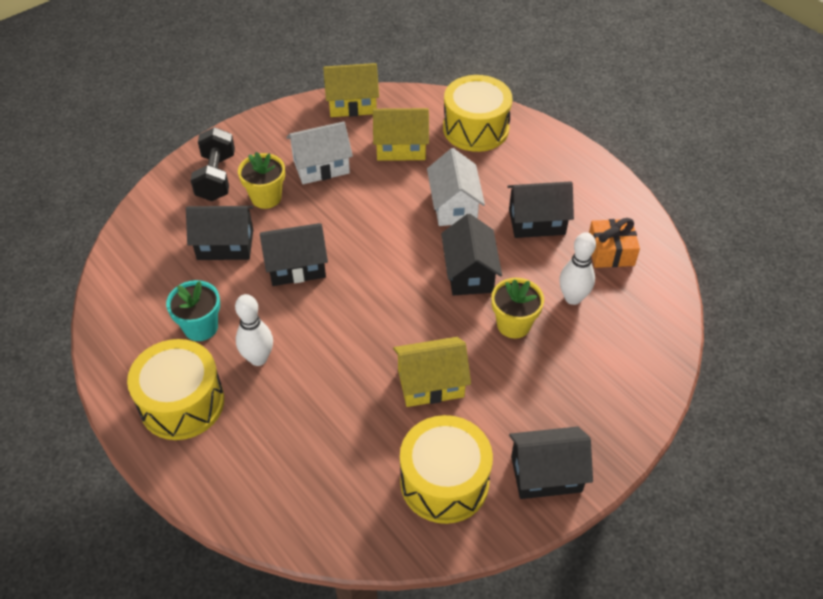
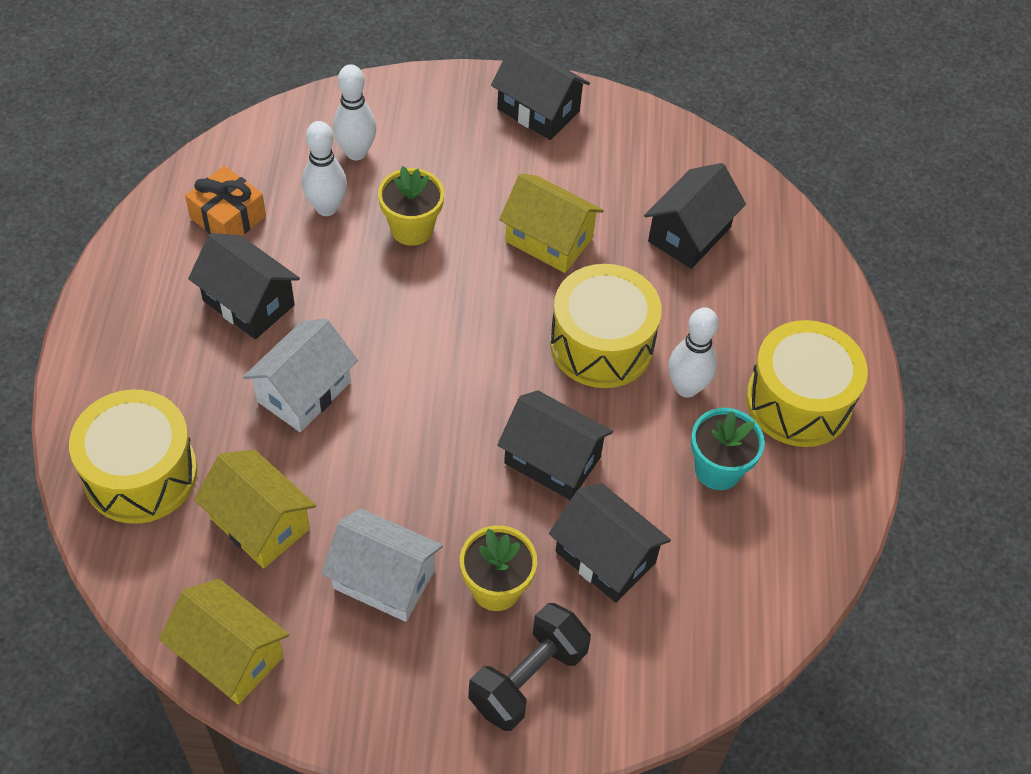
camera: 140 degrees left, 5 degrees up
yellow drum [400,415,493,524] -> yellow drum moved to [550,264,662,388]
black house [441,213,502,296] -> black house moved to [644,163,746,269]
none -> white bowling pin [333,64,377,160]

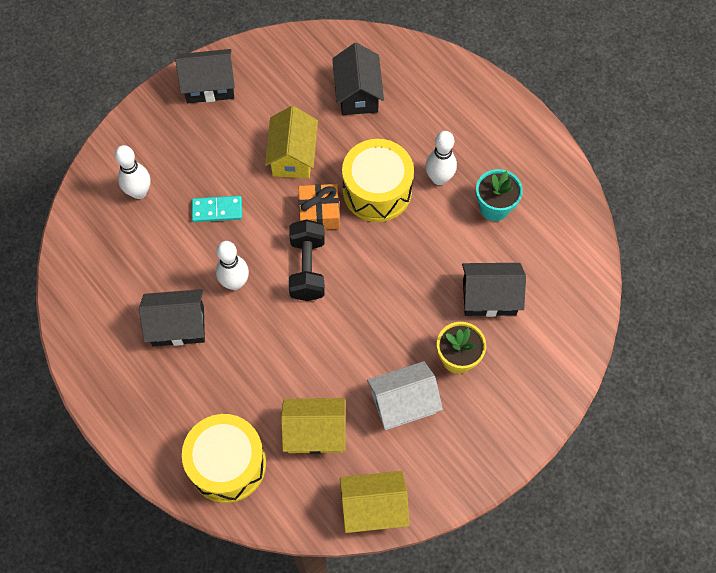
camera: 40 degrees left, 10 degrees up
orange gift [185,166,266,236] -> orange gift moved to [299,184,340,230]
white house [243,318,358,432] -> none
white bowling pin [302,121,347,216] -> white bowling pin moved to [216,241,249,290]
yellow flower pot [378,166,444,246] -> turquoise domino [192,196,242,222]
black dumbbell [468,603,591,731] -> black dumbbell moved to [289,219,324,301]
black house [497,390,613,500] -> none
yellow house [499,173,604,273] -> yellow house turned 75 degrees counterclockwise [265,106,318,178]
yellow drum [746,320,868,447] -> none

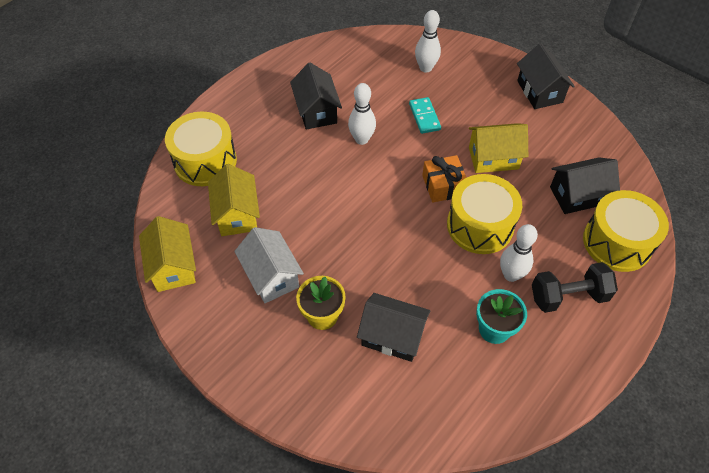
camera: 80 degrees right, 10 degrees down
black dumbbell [289,219,324,301] -> black dumbbell moved to [532,262,618,313]
black house [462,263,526,317] -> black house turned 60 degrees counterclockwise [357,293,430,362]
none -> yellow drum [583,190,669,272]

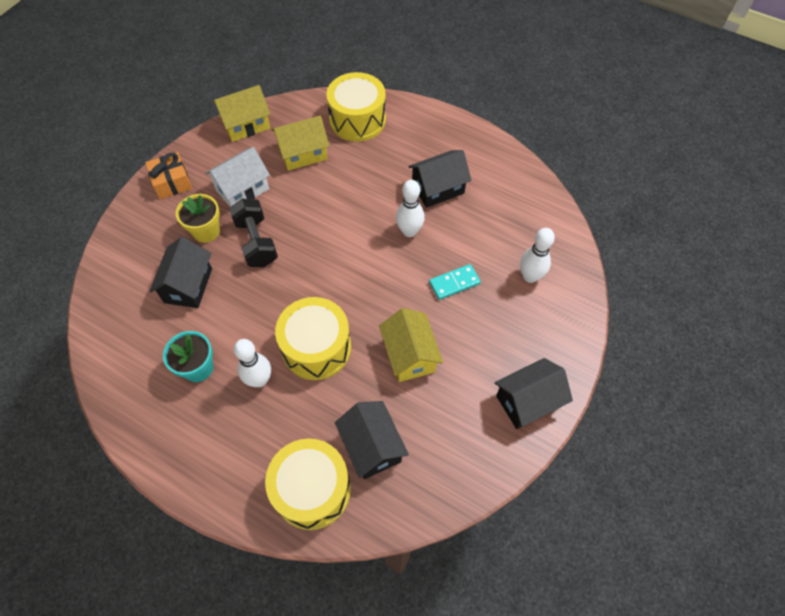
camera: 80 degrees right, 5 degrees up
orange gift [422,155,467,202] -> orange gift moved to [145,152,192,199]
black dumbbell [532,262,618,313] -> black dumbbell moved to [229,198,278,267]

